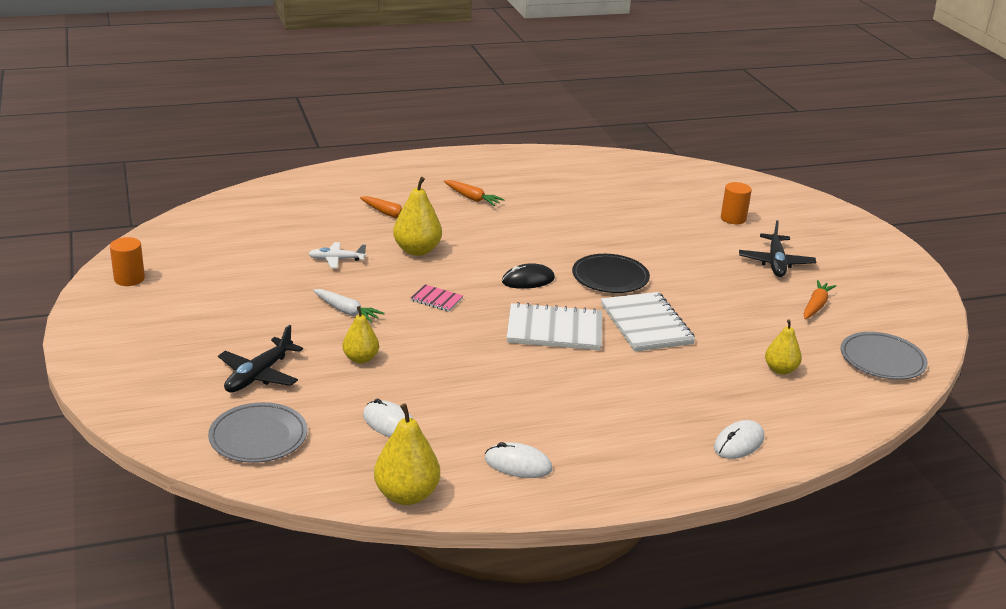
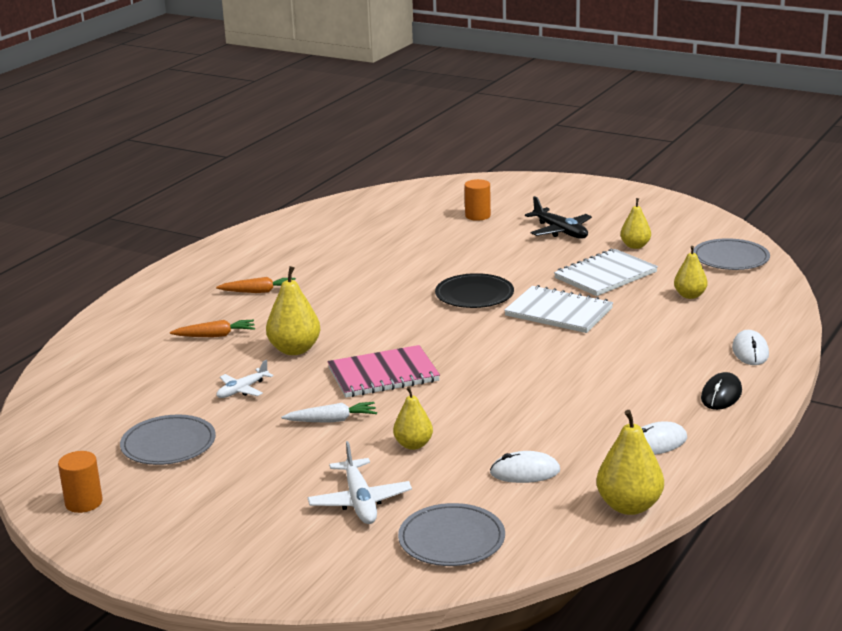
camera: 40 degrees left, 5 degrees down
black plane [218,325,303,393] -> white plane [308,441,412,524]
pink notebook [411,285,463,312] -> pink notebook [328,345,440,397], size x2.06
black mouse [502,263,555,289] -> black mouse moved to [701,372,742,410]
white notebook [507,302,602,350] -> white notebook moved to [554,249,658,296]
orange carrot [804,280,836,319] -> yellow pear [620,198,651,249]
none -> grey plate [120,415,216,465]

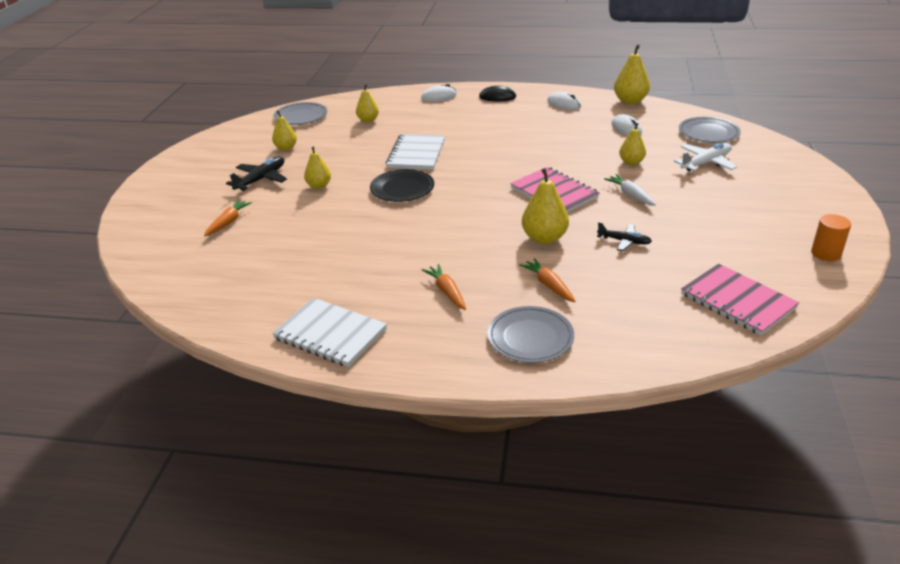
camera: 110 degrees left, 10 degrees up
grey plate [120,415,216,465] -> grey plate moved to [487,306,574,363]
white plane [217,360,274,398] -> black plane [597,222,652,251]
orange cylinder [464,179,491,221] -> orange carrot [204,200,252,237]
white notebook [554,249,658,296] -> white notebook moved to [272,298,387,367]
none -> yellow pear [304,147,331,189]
none -> pink notebook [681,264,799,335]

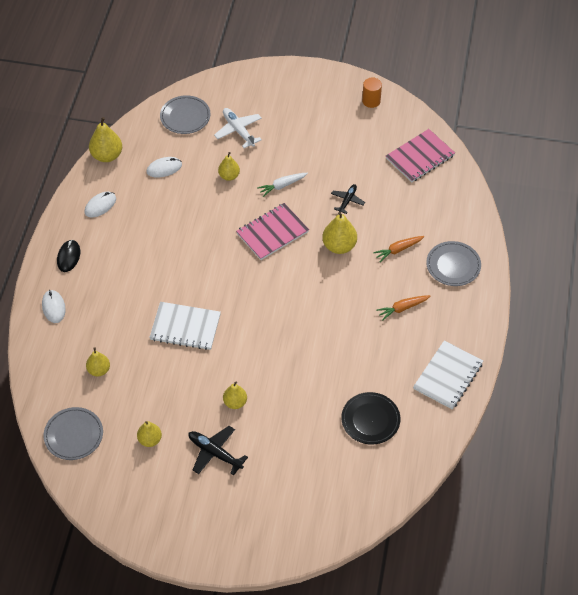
camera: 90 degrees left, 20 degrees up
orange carrot [204,200,252,237] -> none
black plate [370,169,434,202] -> black plate moved to [341,392,400,445]

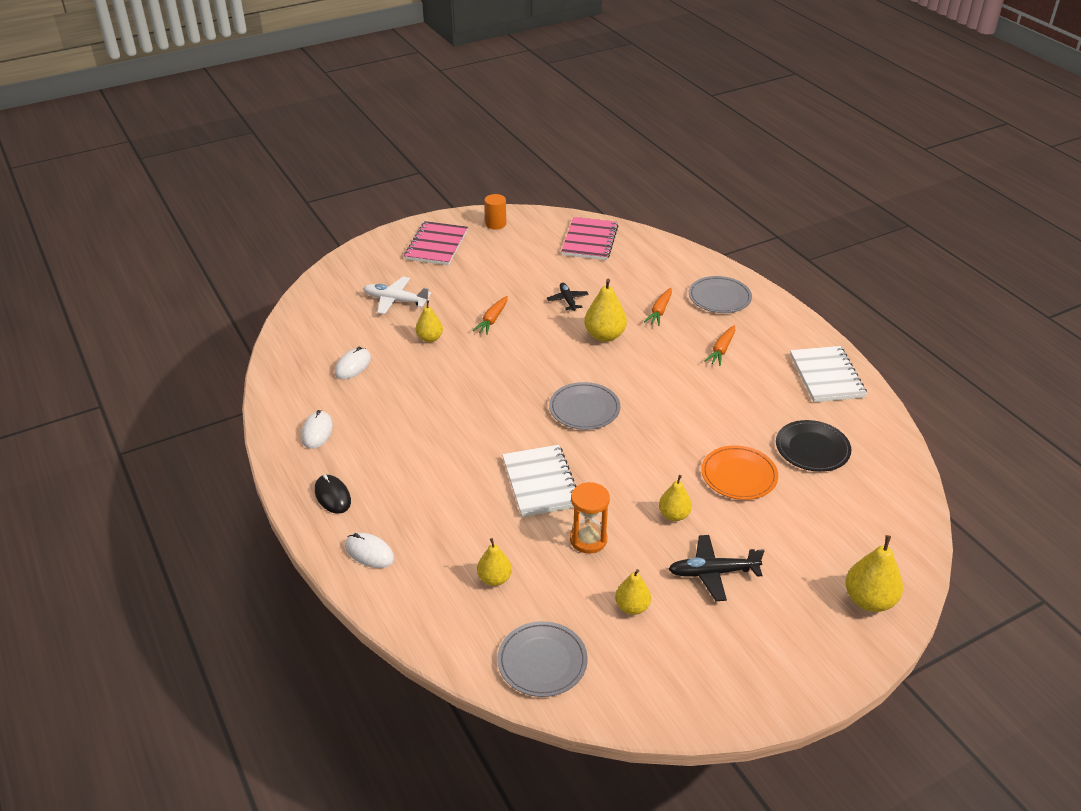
camera: 40 degrees left, 15 degrees down
yellow pear [89,117,122,162] -> yellow pear moved to [845,535,903,612]
white notebook [149,302,221,350] -> white notebook turned 75 degrees counterclockwise [502,445,576,517]
grey plate [160,95,211,134] -> grey plate moved to [549,382,620,430]
pink notebook [236,203,309,260] -> pink notebook moved to [404,221,468,265]
white carrot [257,173,308,197] -> orange carrot [472,296,508,335]
none -> orange hourglass [570,482,610,553]
none -> orange plate [701,445,778,500]

